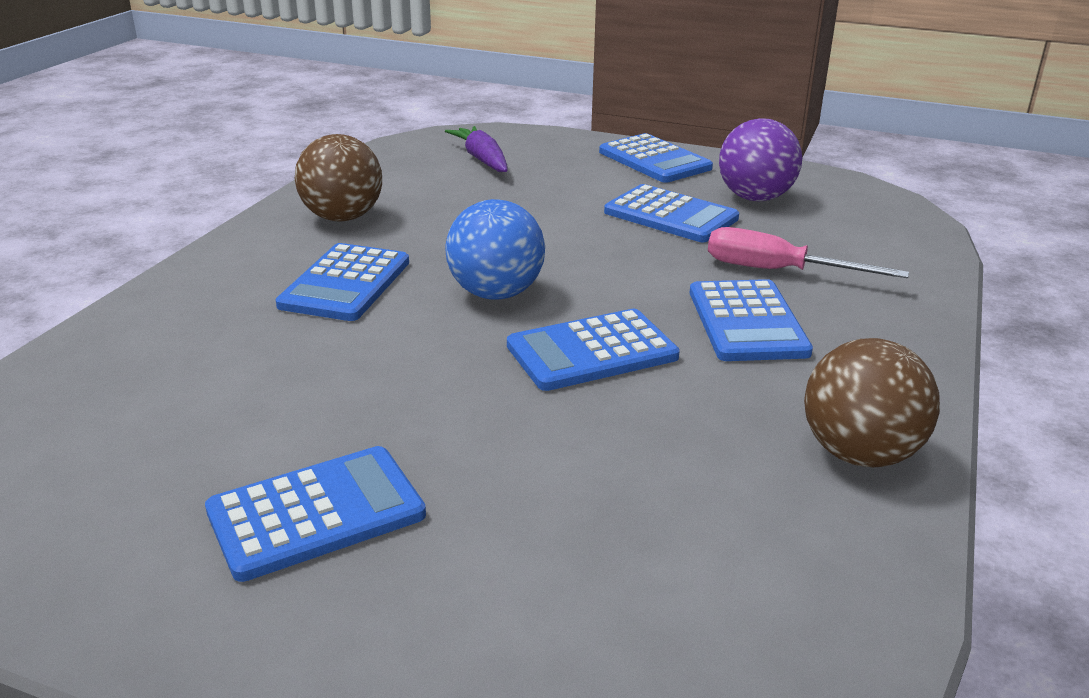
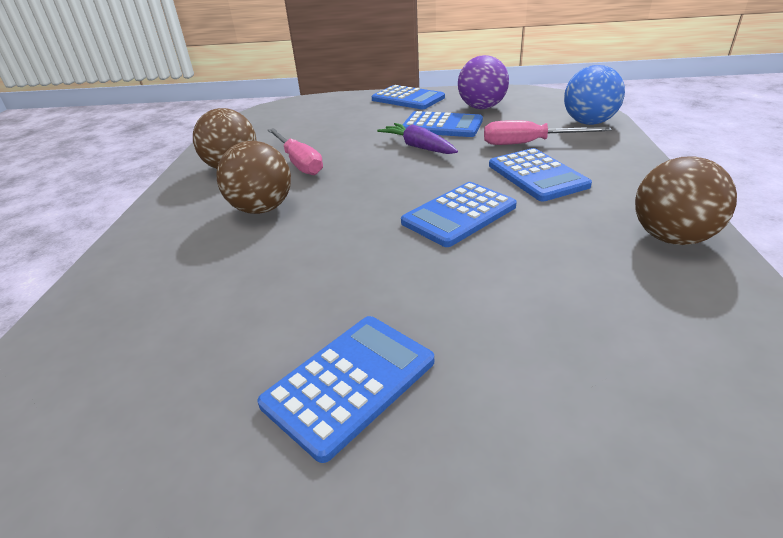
camera: 15 degrees left, 5 degrees up
blue calculator [276,243,409,321] -> brown ball [216,141,291,214]
purple carrot [445,126,508,172] -> purple carrot moved to [377,123,458,154]
blue ball [445,199,545,300] -> blue ball moved to [564,65,625,125]
none -> pink screwdriver [268,128,323,175]

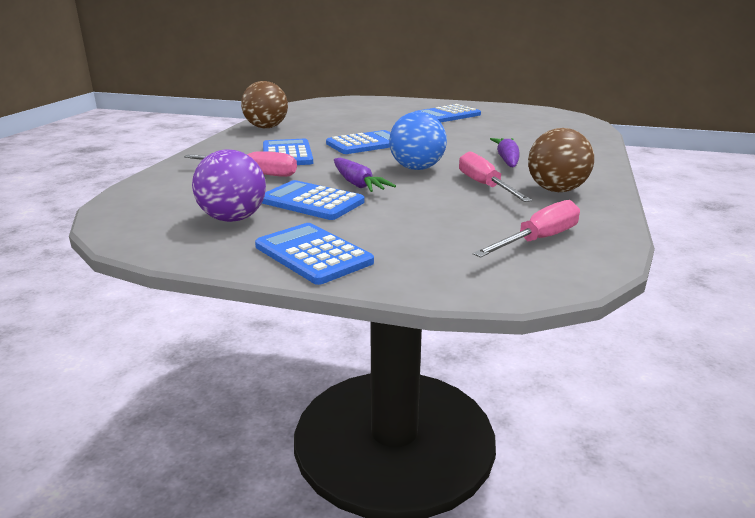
camera: 170 degrees left, 10 degrees down
brown ball [216,141,291,214] -> purple carrot [490,138,520,167]
blue ball [564,65,625,125] -> blue ball moved to [389,111,447,170]
none -> pink screwdriver [473,200,580,258]

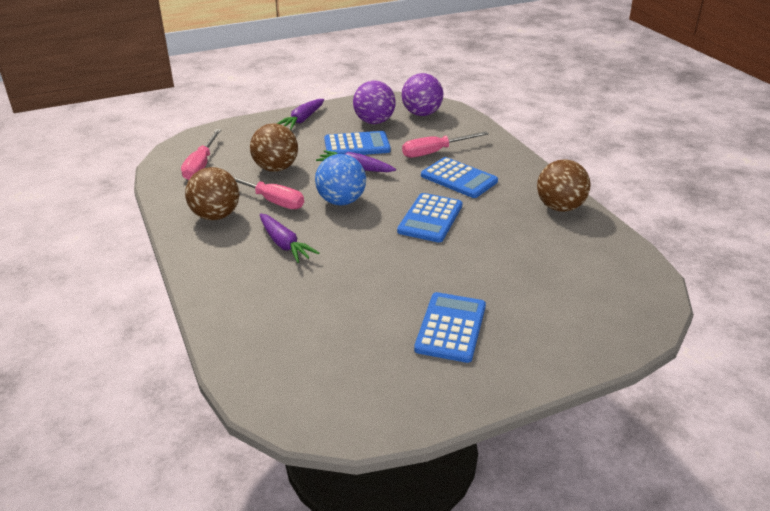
camera: 140 degrees right, 10 degrees up
blue calculator [255,223,374,285] -> purple carrot [277,99,324,130]
none -> brown ball [250,123,298,172]
none -> purple ball [402,73,443,116]

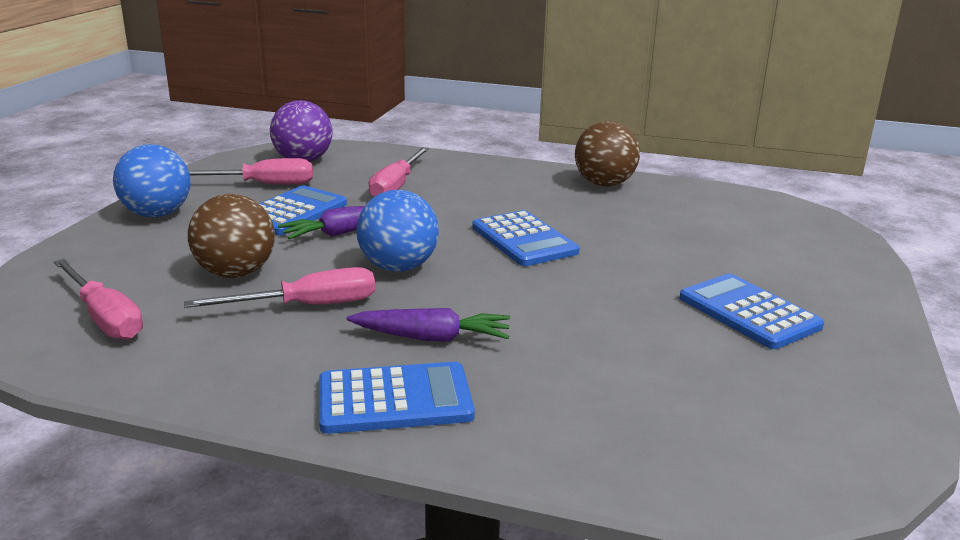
camera: 50 degrees left, 10 degrees down
brown ball [185,167,239,220] -> none
purple carrot [277,99,324,130] -> blue ball [113,144,191,217]
purple ball [353,81,396,124] -> pink screwdriver [189,158,313,185]
blue calculator [421,157,498,198] -> blue calculator moved to [319,362,475,434]

